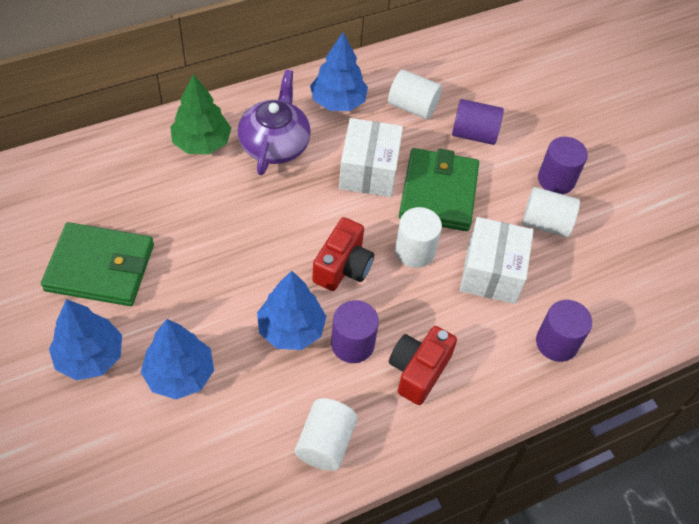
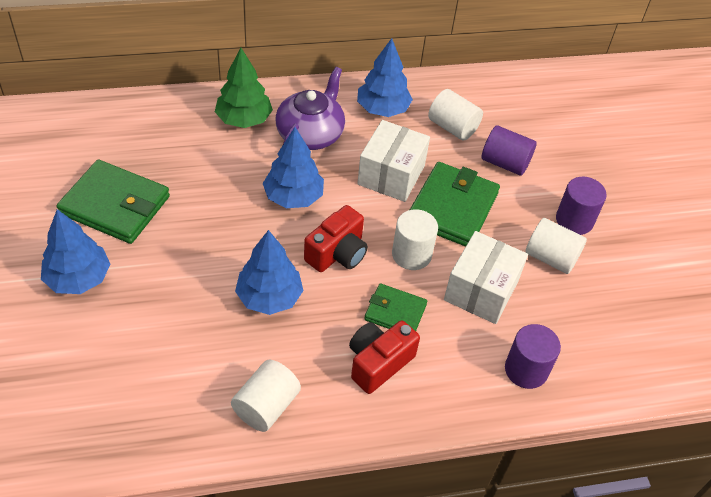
camera: 15 degrees right, 5 degrees down
blue tree [141,319,214,399] -> blue tree moved to [263,127,324,208]
purple cylinder [331,300,379,363] -> none
none -> green wallet [364,283,427,331]

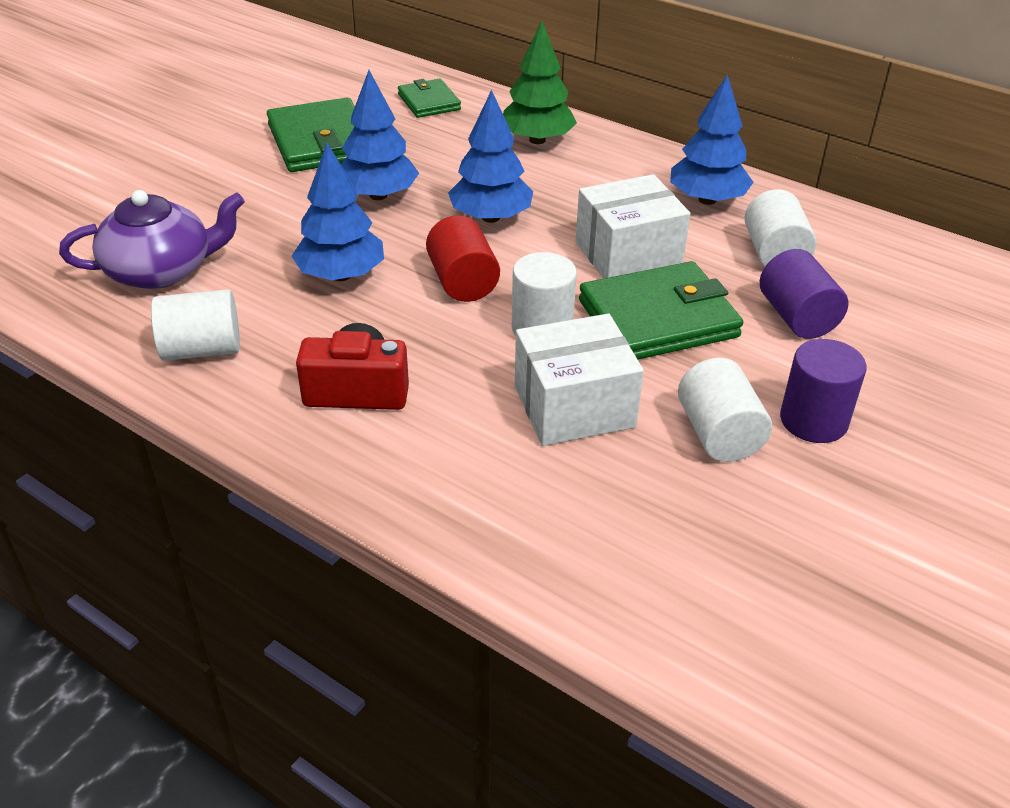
camera: 50 degrees right, 10 degrees down
blue tree [41,209,110,294] -> blue tree moved to [341,70,419,200]
purple teapot [275,67,345,150] -> purple teapot moved to [59,190,245,289]
red camera [304,205,368,272] -> red cylinder [426,215,500,302]
green wallet [364,283,427,331] -> green wallet moved to [398,79,461,118]
purple cylinder [505,324,561,389] -> none

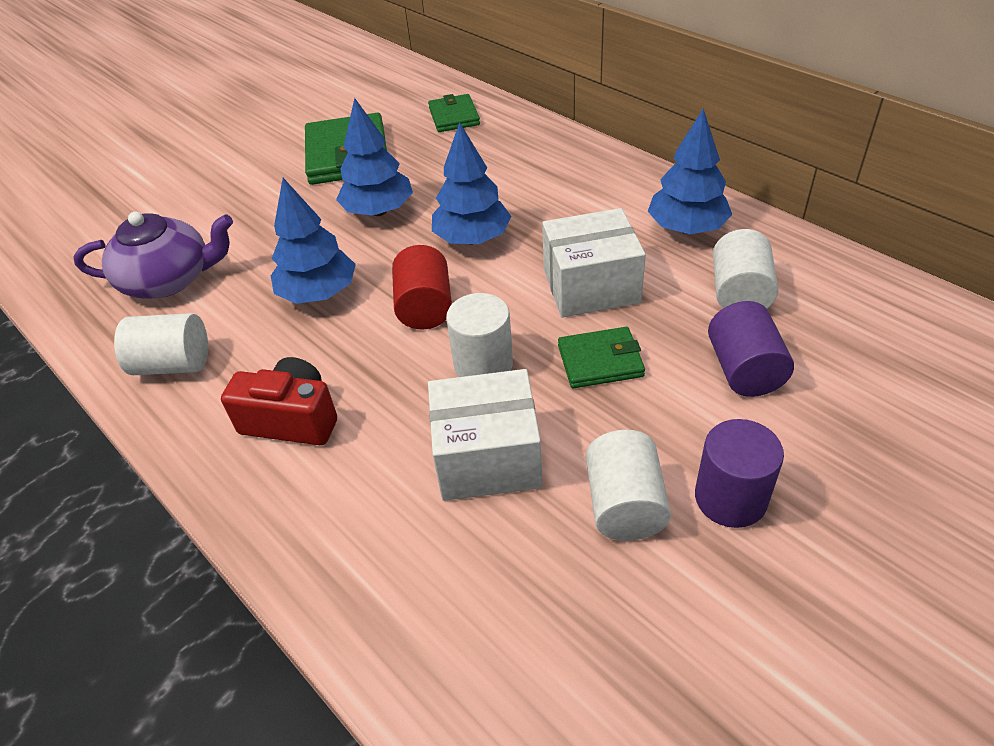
camera: 15 degrees right, 5 degrees up
green tree [503,20,577,144] -> none
green wallet [579,261,743,359] -> green wallet [558,327,645,388], size x0.57

